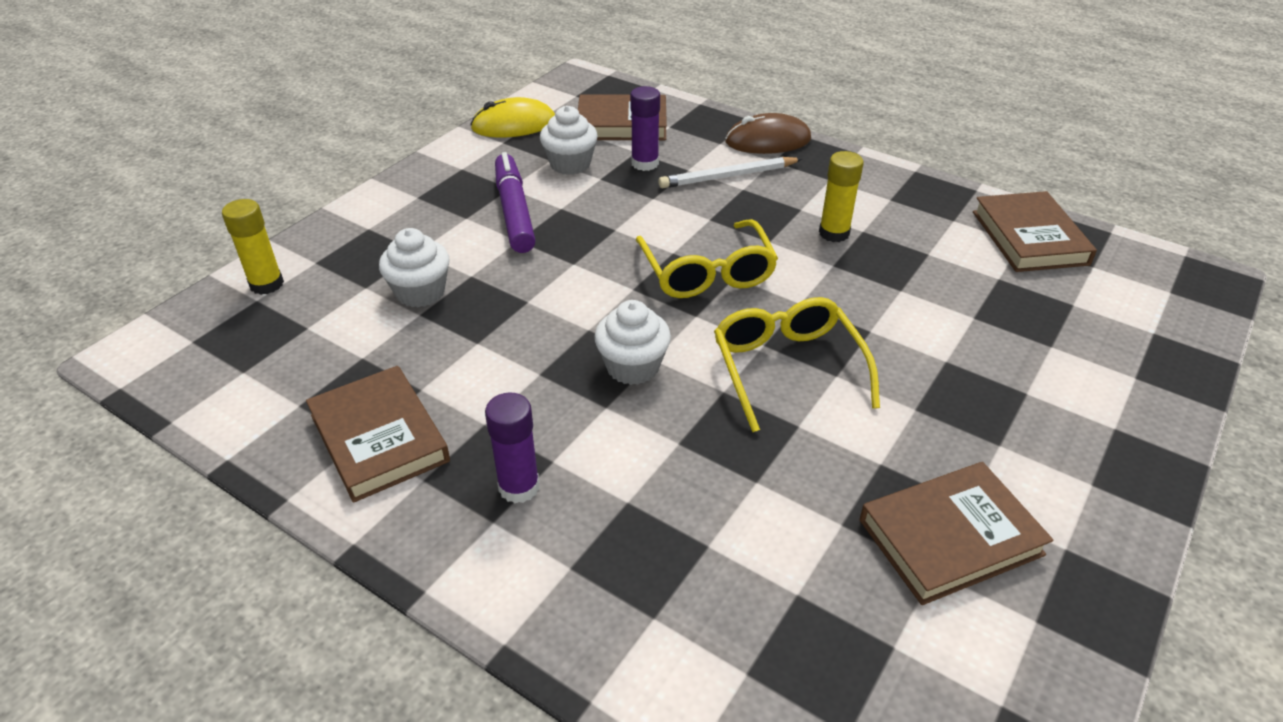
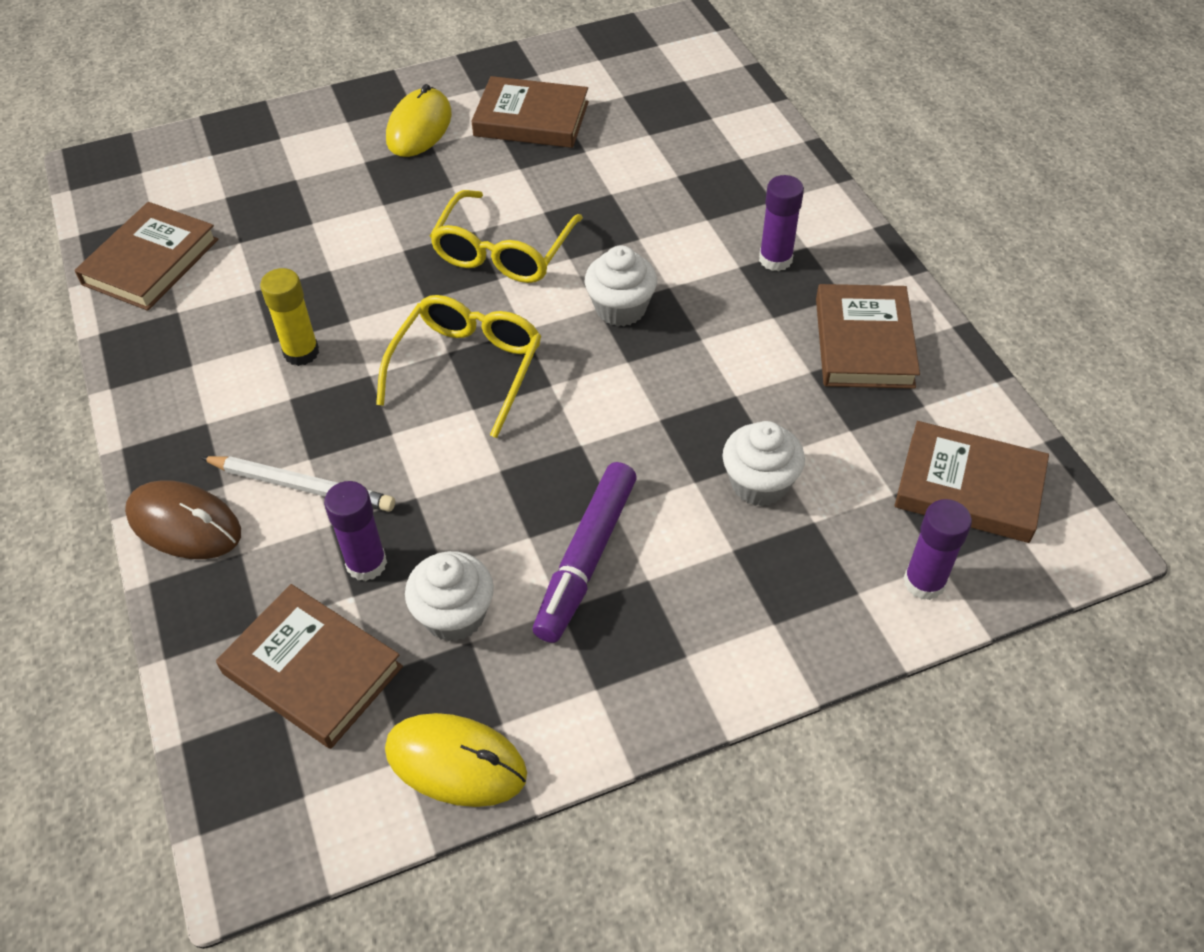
camera: 145 degrees left, 10 degrees up
yellow glue stick [222,199,284,295] -> purple glue stick [904,499,972,600]
none -> yellow mouse [386,84,452,157]
none -> brown book [894,421,1049,543]

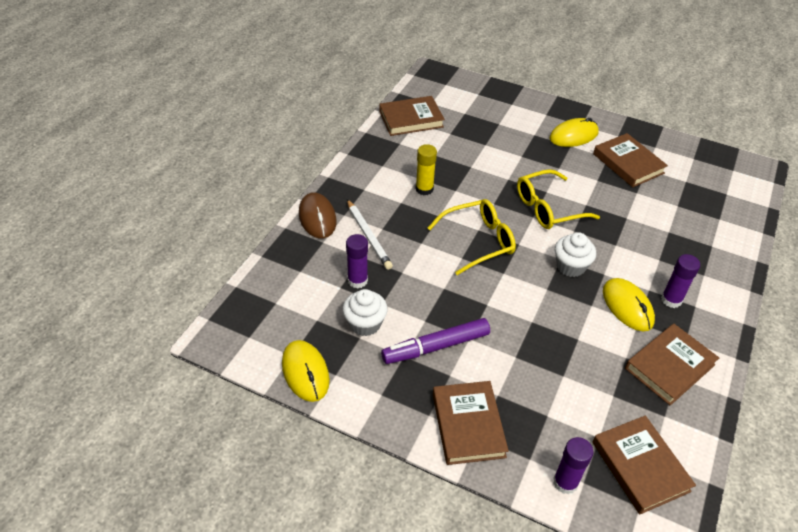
camera: 45 degrees right, 5 degrees down
brown book [216,584,403,749] -> brown book moved to [433,381,509,465]
white cupcake [723,421,805,506] -> none
none -> yellow mouse [603,278,655,331]

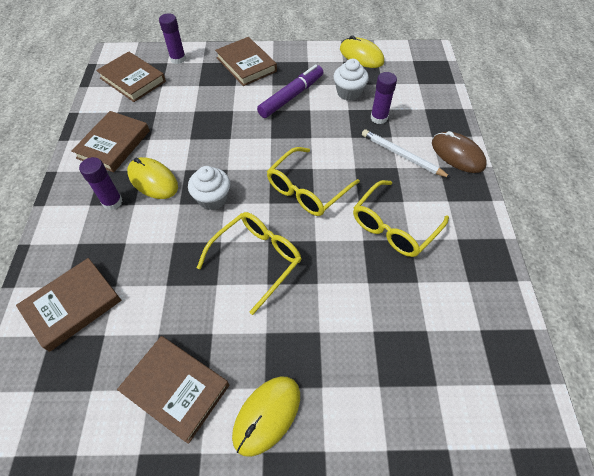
camera: 155 degrees right, 10 degrees up
brown book [379,96,445,136] -> brown book moved to [16,258,121,352]
yellow glue stick [416,144,437,195] -> yellow glasses [353,180,449,257]

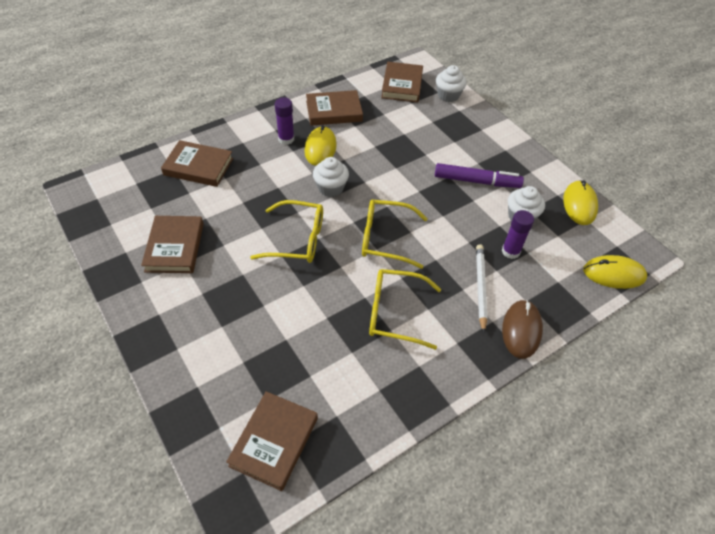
camera: 55 degrees right, 5 degrees down
purple glue stick [159,13,186,64] -> white cupcake [436,65,467,102]
brown book [215,37,277,86] -> brown book moved to [226,391,318,491]
yellow mouse [232,376,300,457] -> yellow mouse moved to [583,255,647,289]

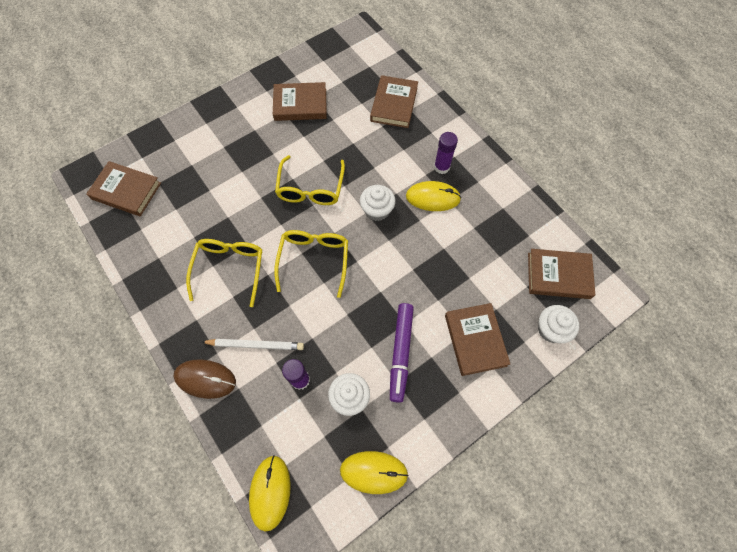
camera: 90 degrees right, 15 degrees up
brown book [306,90,363,126] -> brown book moved to [445,303,510,376]

